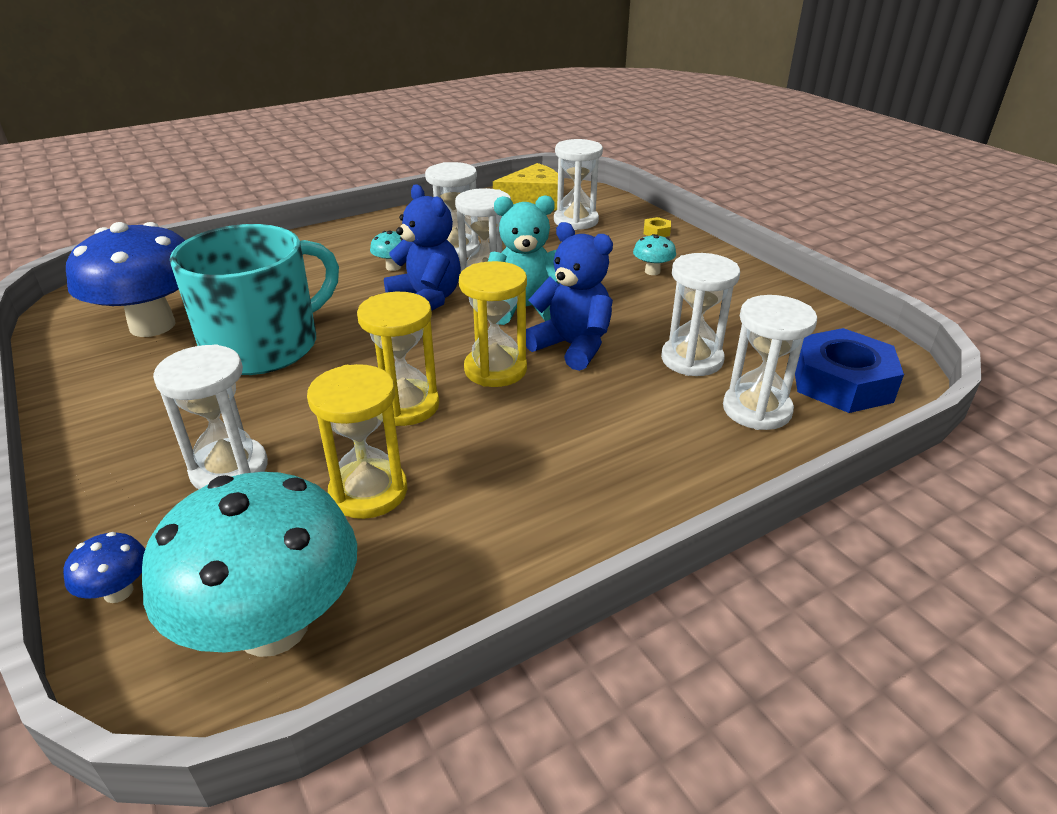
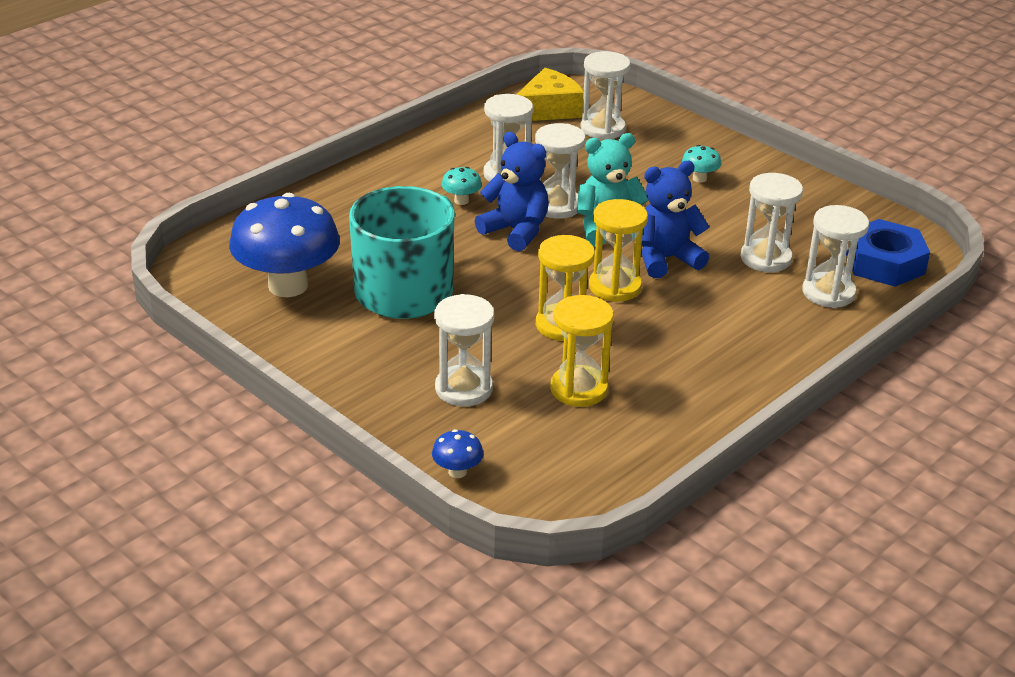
camera: 15 degrees left, 0 degrees up
turquoise mushroom [142,472,357,657] -> none
blue teddy bear [526,222,613,371] -> blue teddy bear turned 45 degrees counterclockwise [641,161,710,278]
yellow nut [644,217,671,237] -> none

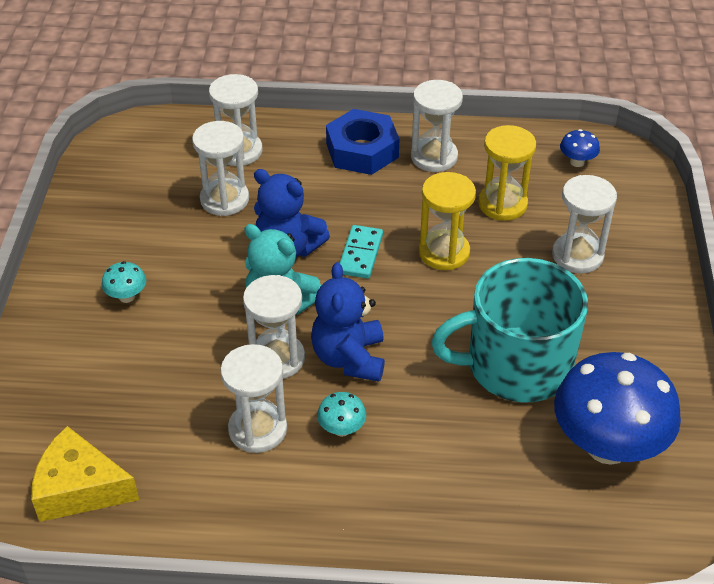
camera: 130 degrees left, 10 degrees up
blue mushroom [432,429,484,478] -> blue mushroom moved to [560,129,600,167]
white hourglass [580,51,630,140] -> white hourglass moved to [411,80,463,172]
yellow hourglass [589,199,648,302] -> turquoise domino [340,225,383,279]
blue nut [846,219,930,287] -> blue nut moved to [326,109,399,175]

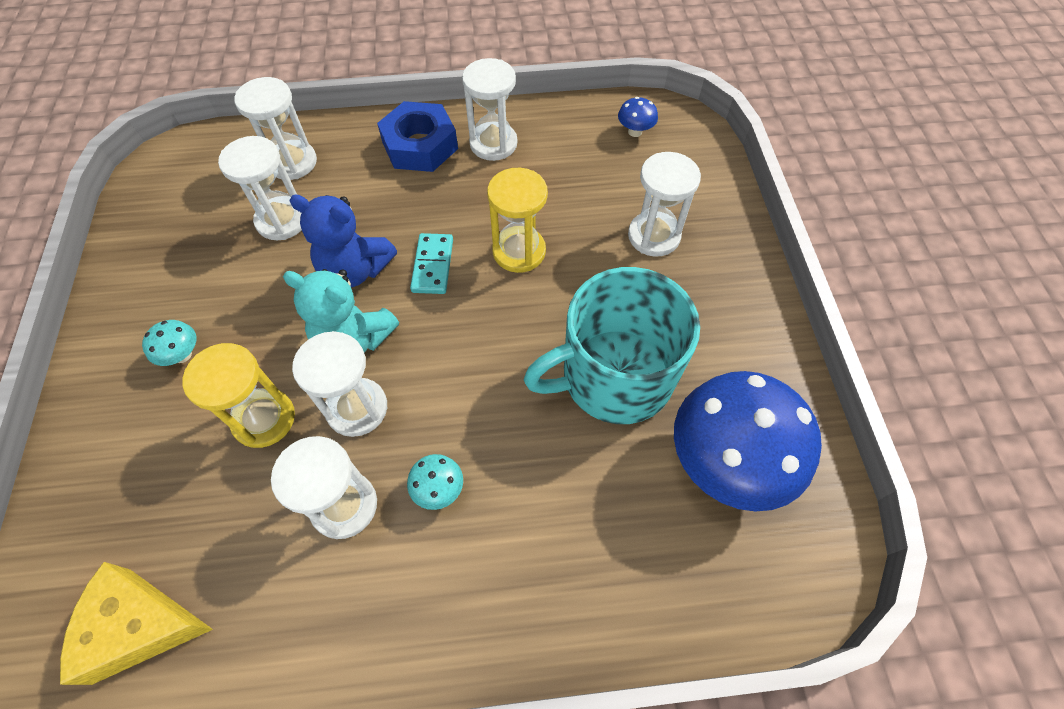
camera: 10 degrees left, 15 degrees up
blue teddy bear [311,262,385,382] -> none
yellow hourglass [478,125,536,221] -> yellow hourglass moved to [183,343,295,448]

